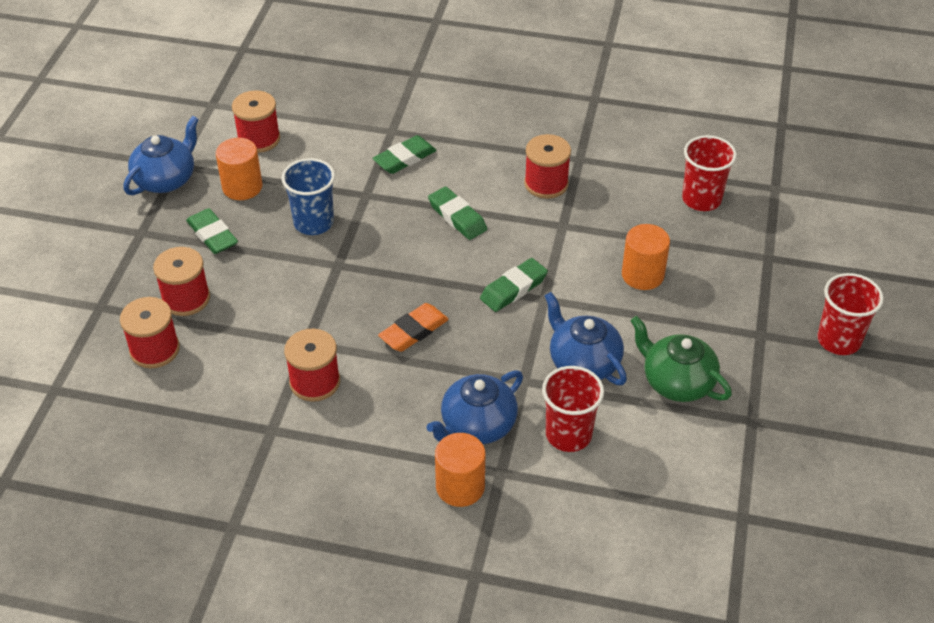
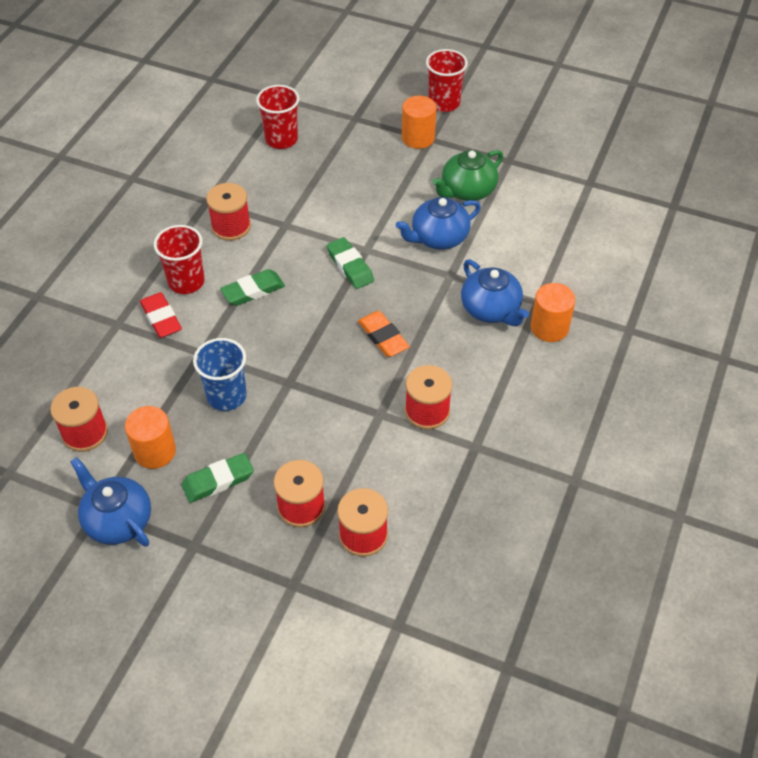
camera: 80 degrees left, 5 degrees up
green eraser [372,135,437,174] -> red eraser [140,292,182,338]
red cup [542,366,604,452] -> red cup moved to [154,225,204,294]
orange cylinder [622,224,670,290] -> orange cylinder moved to [402,96,436,149]

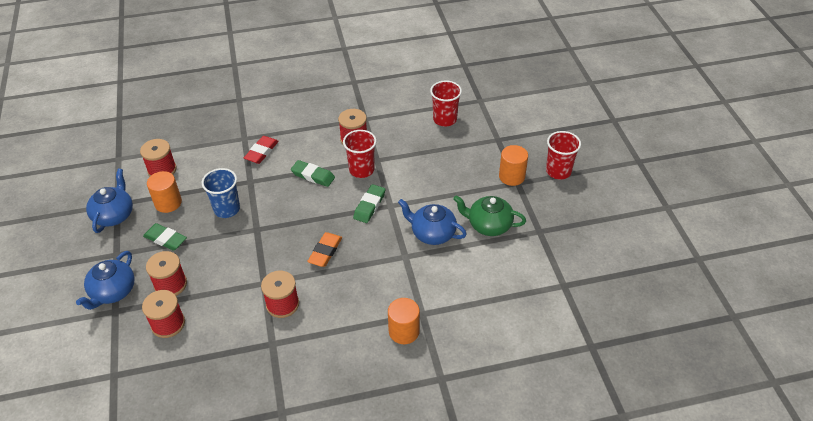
camera: 55 degrees right, 5 degrees down
red cup [154,225,204,294] -> red cup moved to [343,130,376,178]
blue teapot [461,259,529,326] -> blue teapot moved to [76,251,135,310]

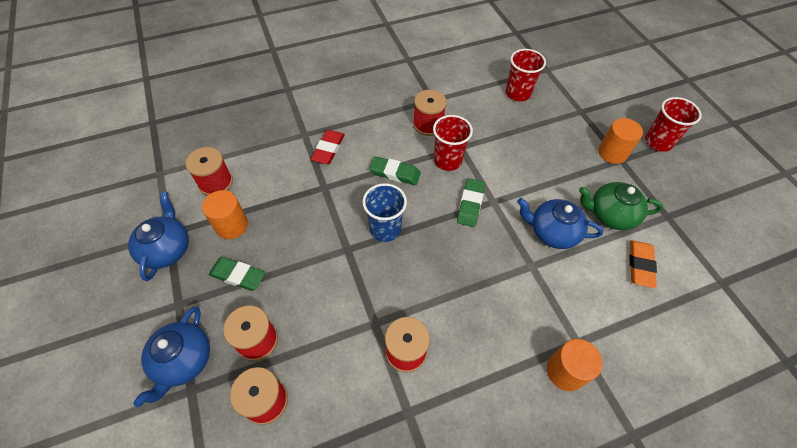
camera: 10 degrees left, 10 degrees up
blue cup [202,168,240,218] -> blue cup moved to [362,183,407,242]
orange eraser [307,232,342,267] -> orange eraser moved to [629,240,657,288]

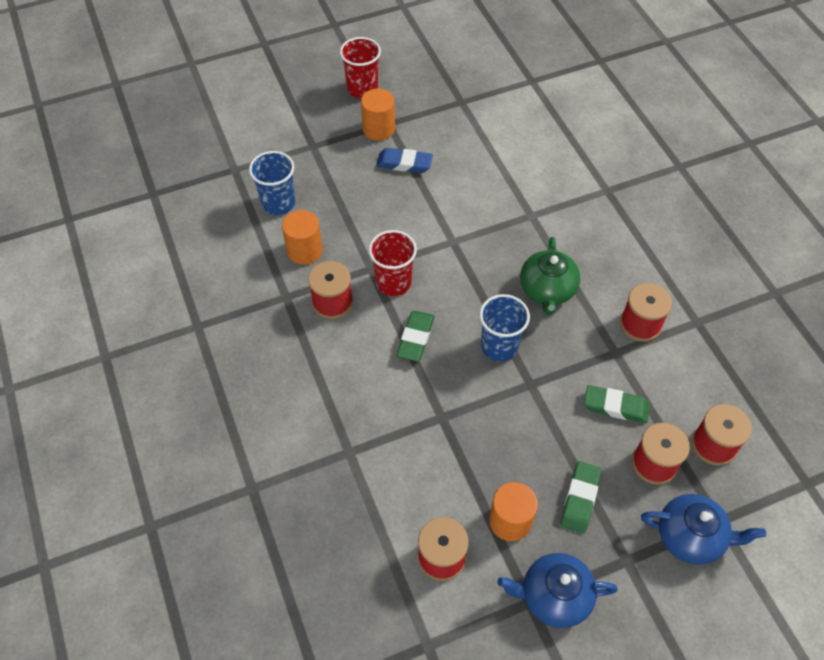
camera: 90 degrees left, 0 degrees up
red eraser [311,130,345,164] -> none
green eraser [457,178,485,227] -> green eraser moved to [584,385,650,423]
red cup [506,49,546,101] -> blue cup [249,151,295,215]
blue teapot [517,198,603,249] -> none
orange cylinder [547,339,603,391] -> orange cylinder moved to [282,210,323,265]
green teapot [579,182,663,230] -> green teapot moved to [520,237,580,315]
orange eraser [629,240,657,288] -> none
none -> blue eraser [376,148,433,173]

